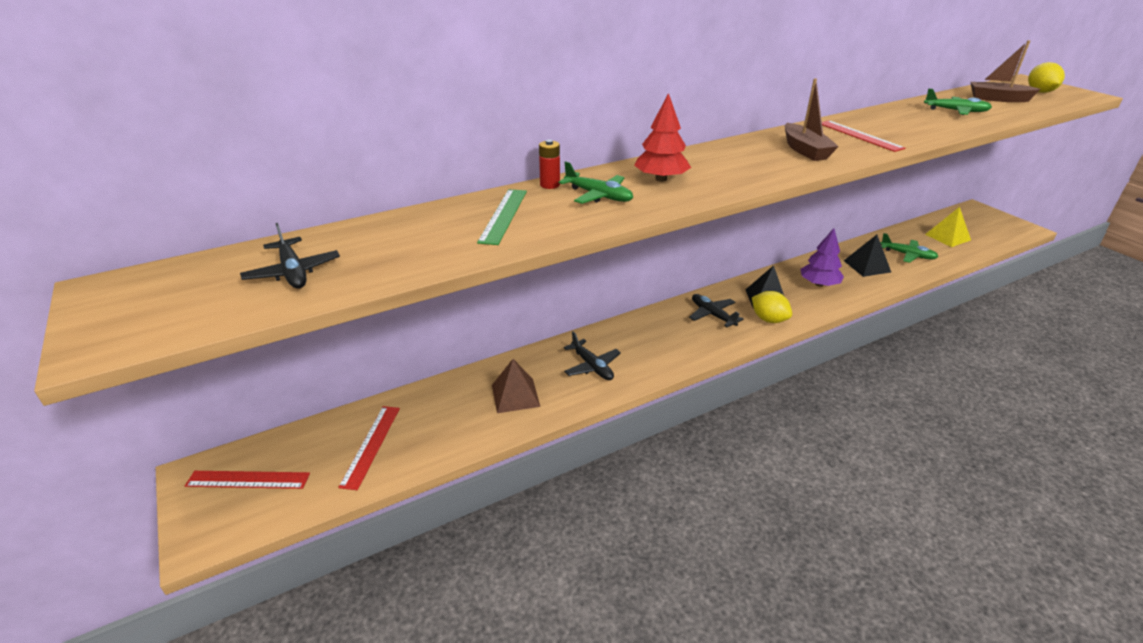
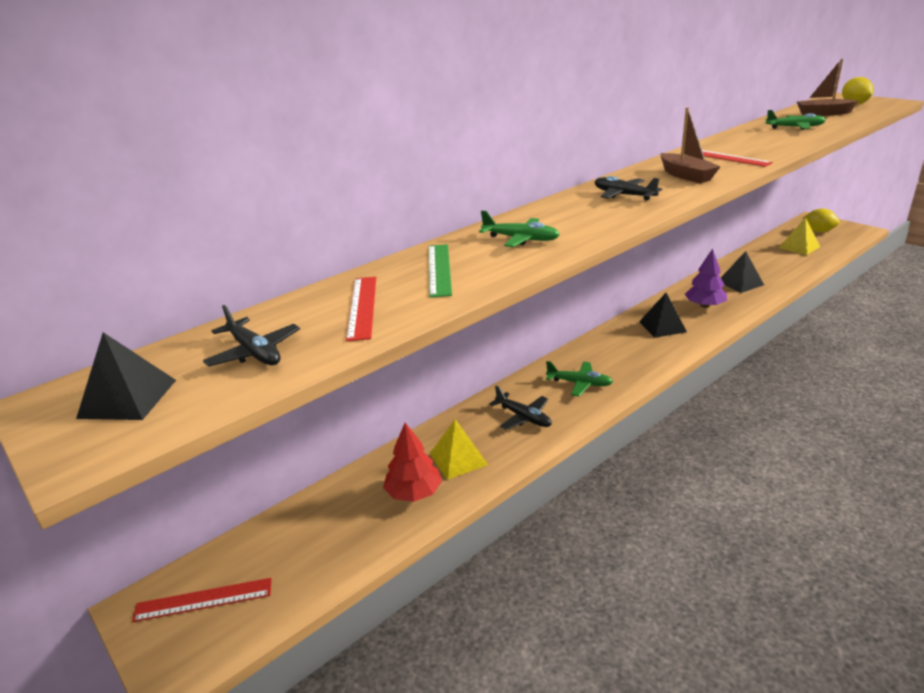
camera: 10 degrees left, 5 degrees down
red ruler [338,406,400,490] -> red ruler moved to [346,277,376,341]
brown pyramid [492,359,540,413] -> yellow pyramid [430,419,488,480]
red battery [539,140,560,189] -> none
red tree [634,93,691,182] -> red tree moved to [383,423,442,502]
black plane [689,294,744,327] -> black plane moved to [595,176,662,201]
yellow lemon [752,291,792,323] -> yellow lemon moved to [803,208,840,232]
green plane [881,233,939,263] -> green plane moved to [546,361,613,396]
none -> black pyramid [76,332,176,420]

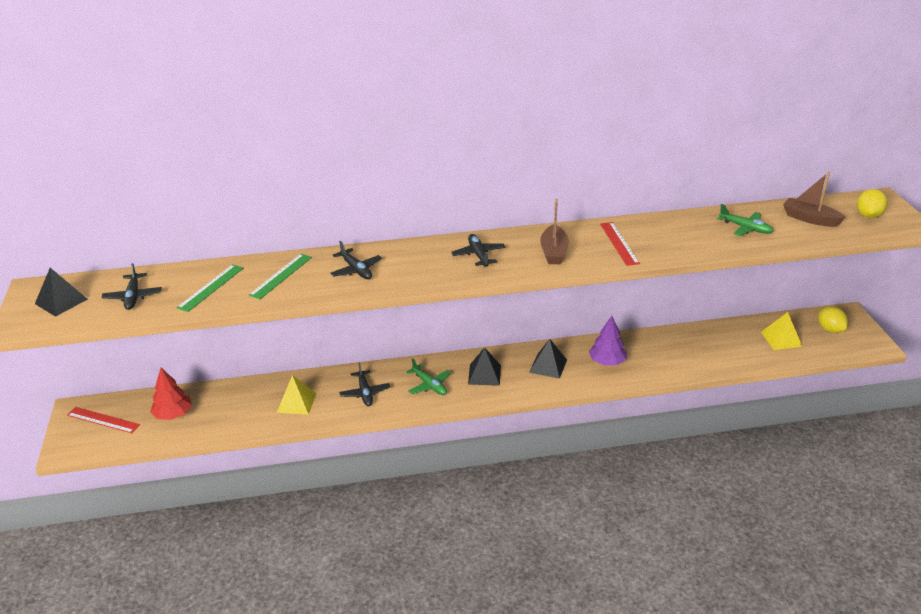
camera: 30 degrees right, 5 degrees up
red ruler [346,277,376,341] -> green ruler [177,264,244,312]
red tree [383,423,442,502] -> red tree moved to [150,368,192,420]
green plane [479,211,560,247] -> black plane [330,241,382,279]
black pyramid [721,251,764,293] -> black pyramid moved to [468,347,501,386]

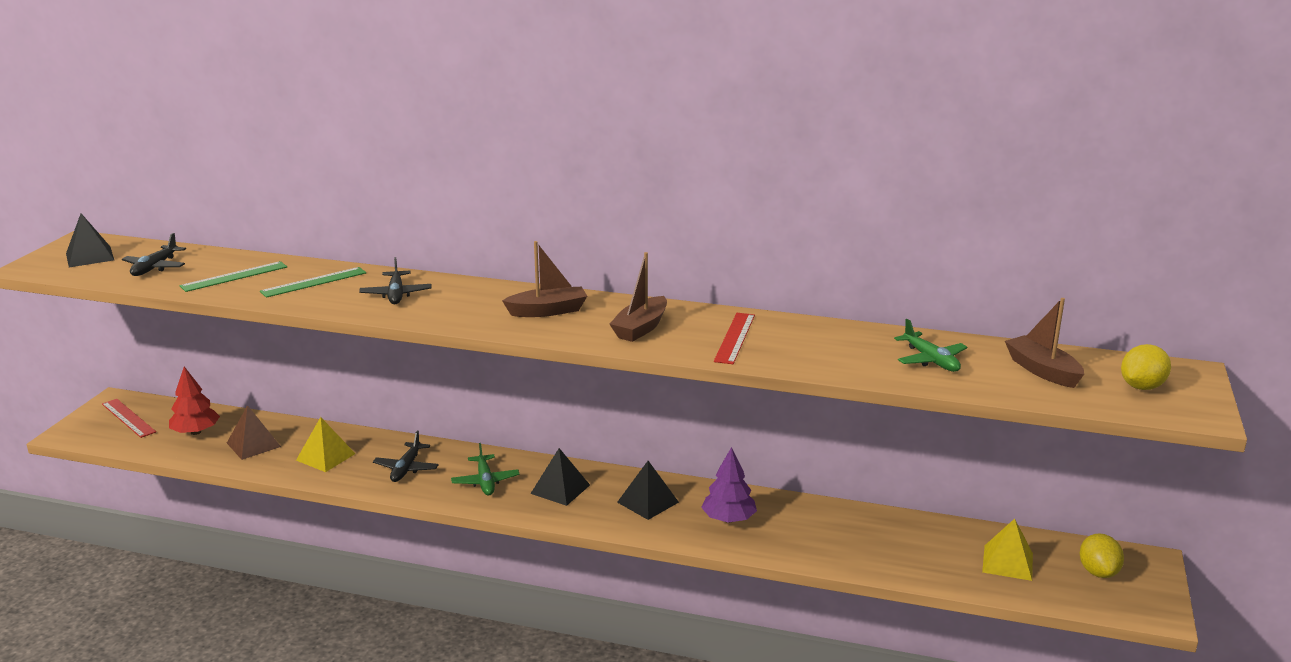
camera: 25 degrees right, 10 degrees down
black plane [451,234,506,267] -> brown boat [502,241,587,317]
none -> brown pyramid [227,405,281,460]

